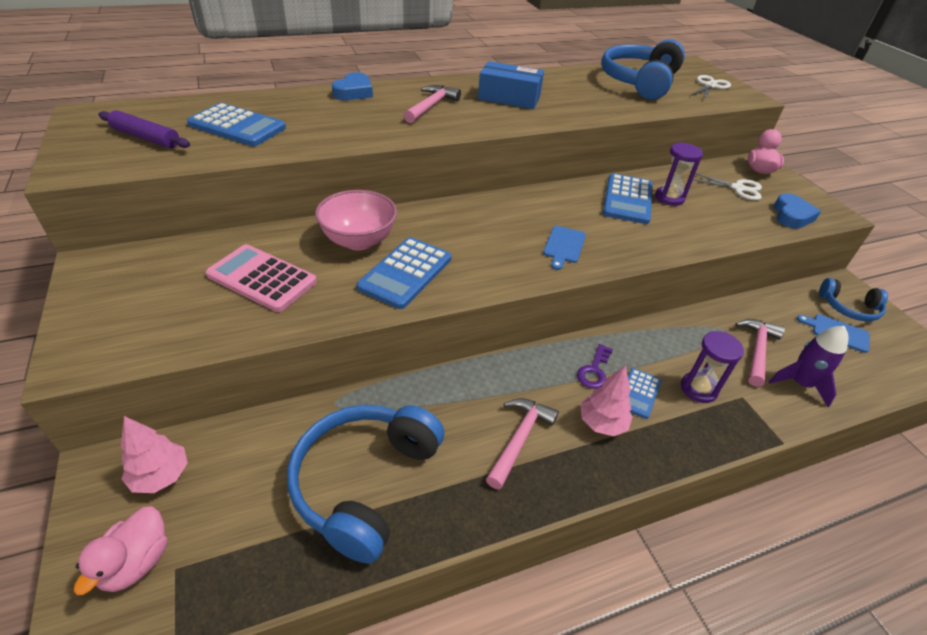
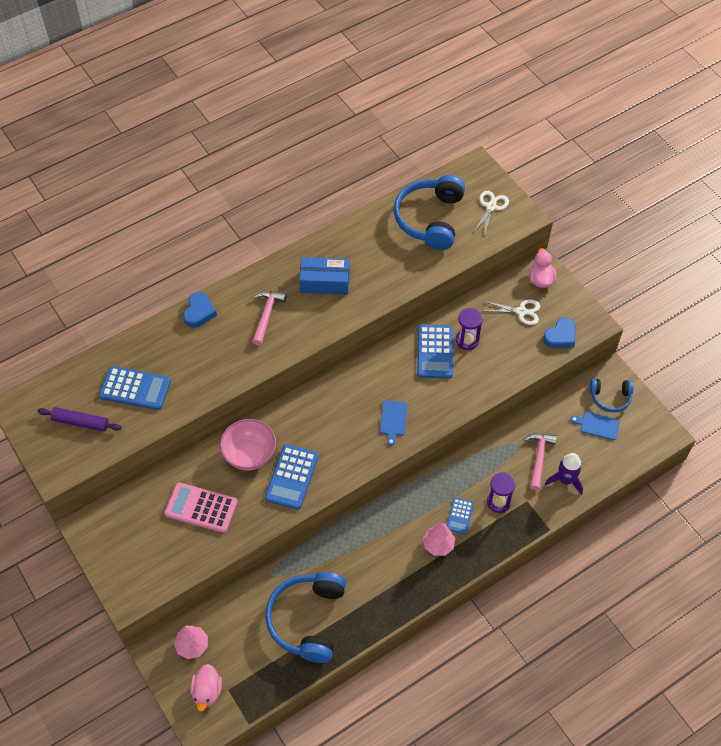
camera: 10 degrees left, 15 degrees up
pink hammer [486,398,559,489] -> none
purple key [577,344,613,389] -> none
blue heart [774,193,821,229] -> blue heart turned 45 degrees clockwise [543,317,576,348]

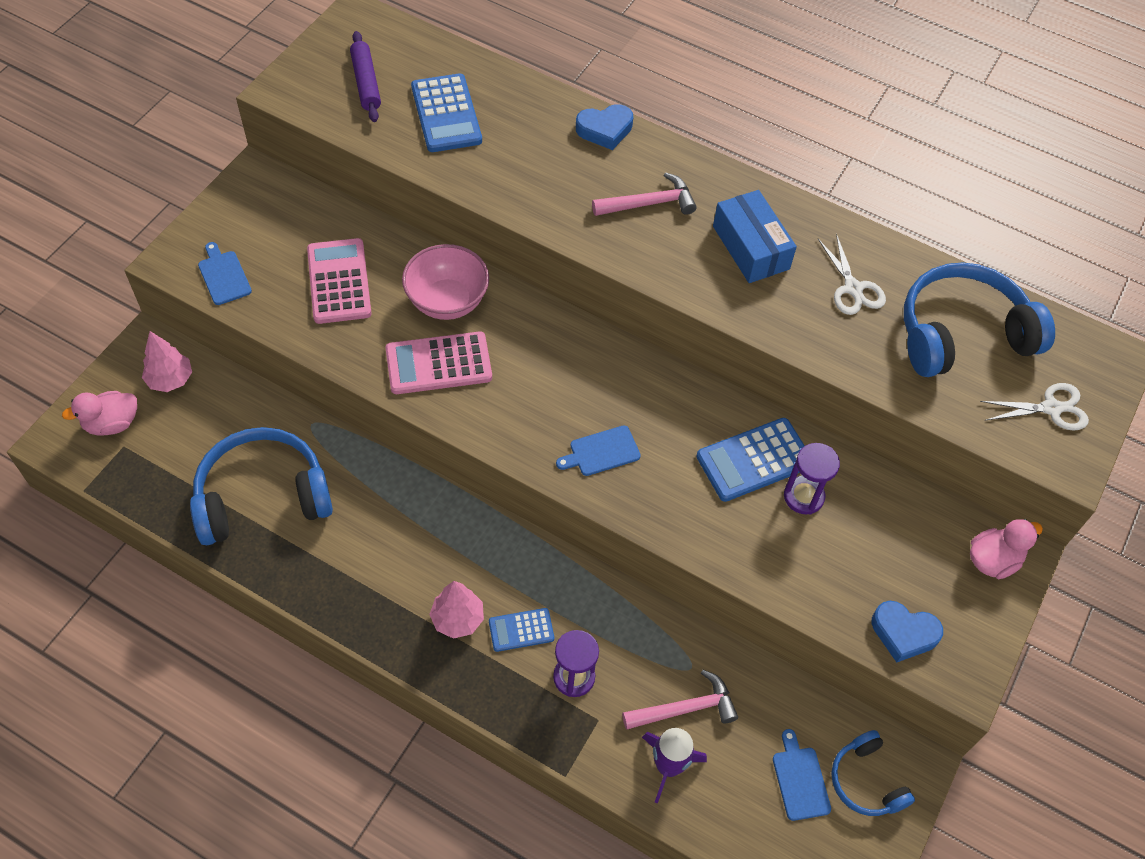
camera: 60 degrees right, 0 degrees up
blue calculator [265,444,319,510] -> pink calculator [385,332,492,394]
white scissors [484,300,540,325] -> white scissors moved to [818,234,886,315]
none -> blue cutting board [198,242,252,305]

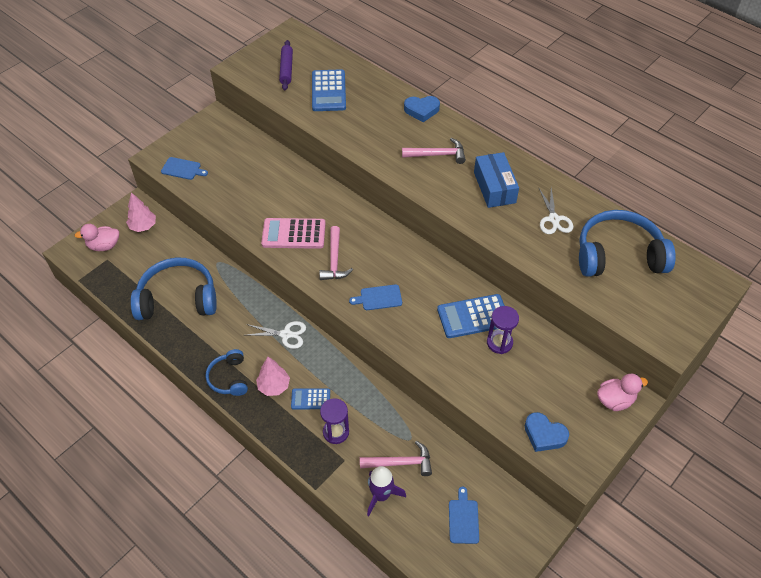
camera: 15 degrees right, 5 degrees down
blue cutting board [198,242,252,305] -> blue cutting board turned 120 degrees clockwise [161,157,208,180]
pink calculator [307,238,372,324] -> none
pink bowl [402,244,489,320] -> none
blue headphones [831,730,915,816] -> blue headphones moved to [206,349,248,396]
white scissors [980,383,1089,431] -> white scissors moved to [246,321,306,349]
none -> pink hammer [319,226,353,280]

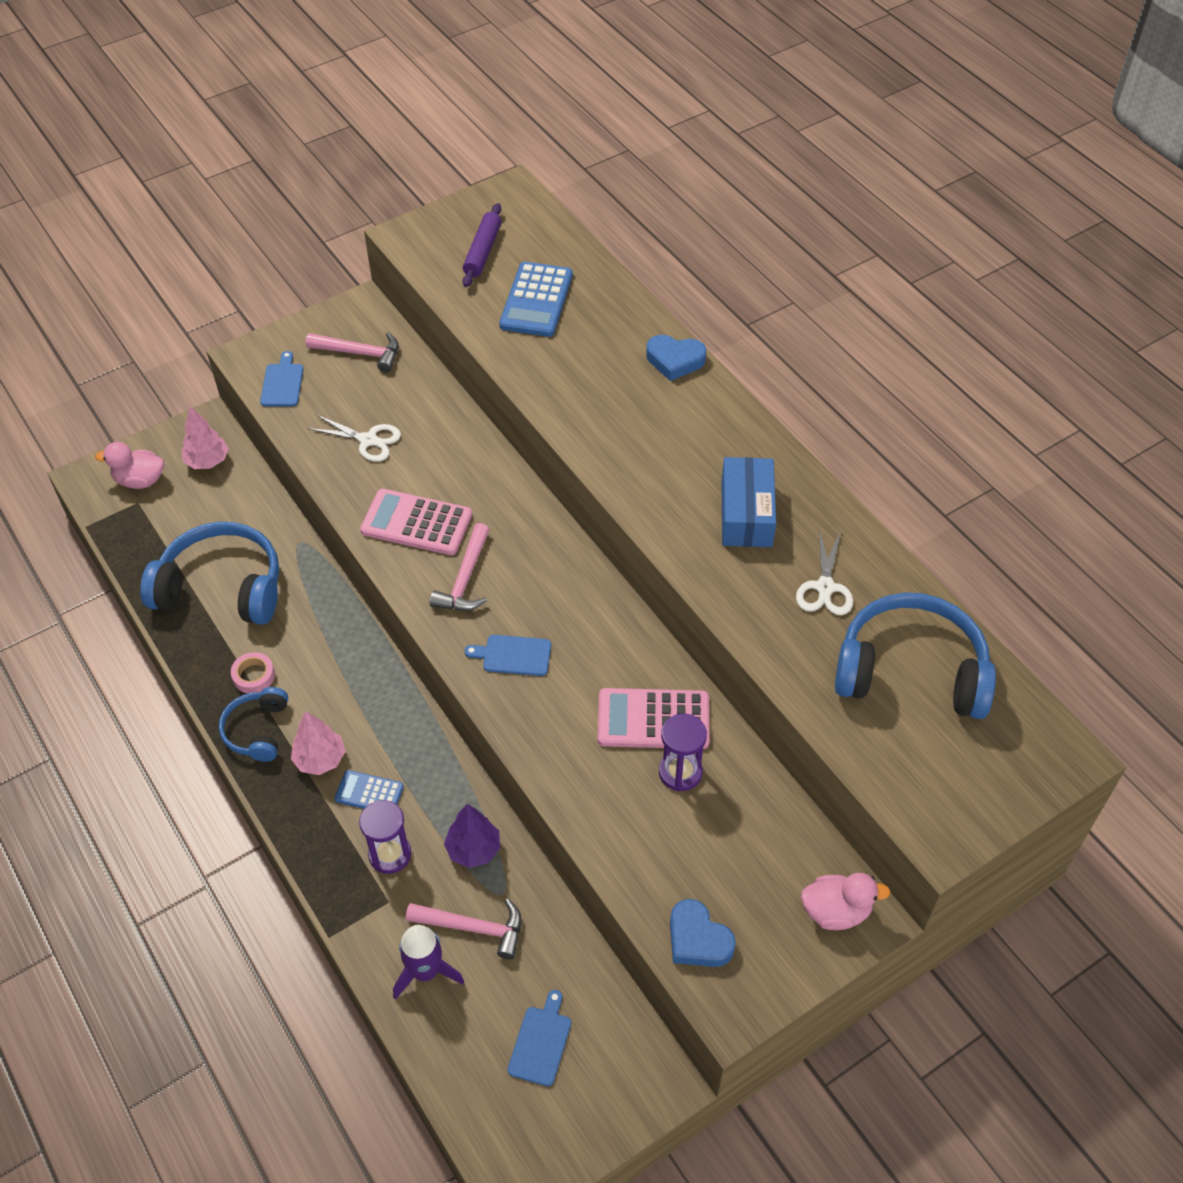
camera: 15 degrees right, 0 degrees up
blue cutting board [161,157,208,180] -> blue cutting board turned 120 degrees counterclockwise [260,351,304,406]
white scissors [246,321,306,349] -> white scissors moved to [307,415,401,462]
pink hammer [402,138,466,164] -> pink hammer moved to [305,332,399,373]
blue calculator [437,294,505,338] -> pink calculator [598,688,710,749]
none -> pink tape [231,652,275,694]
none -> purple tree [444,804,500,868]

